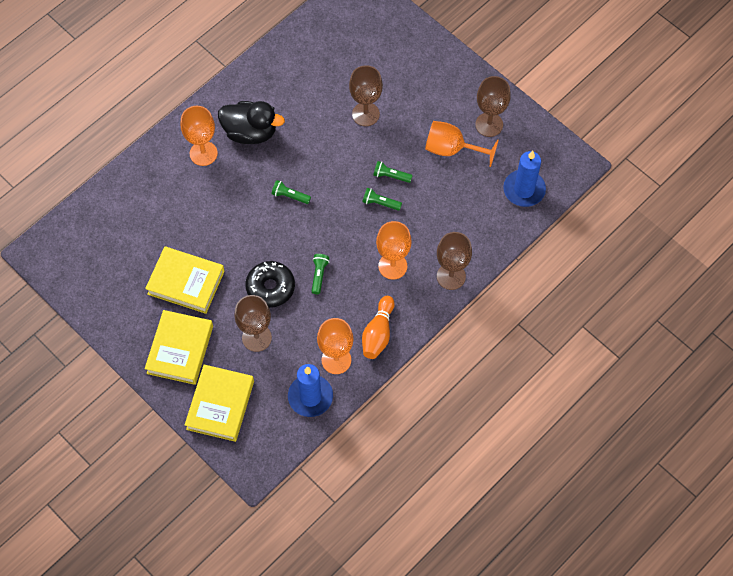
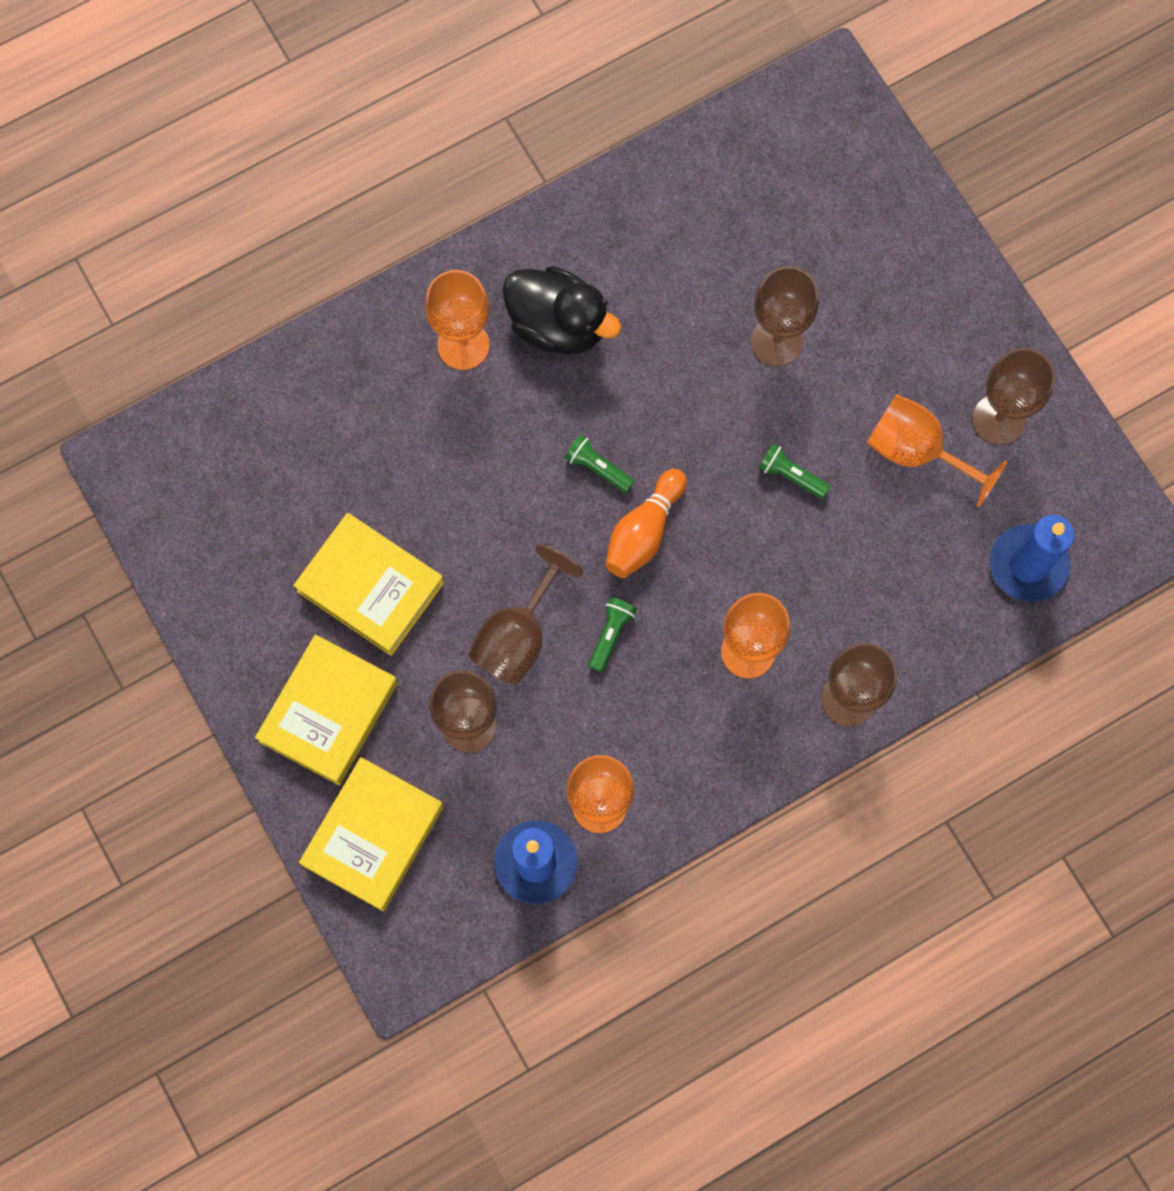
camera: 15 degrees right, 10 degrees up
black donut [245,261,295,308] -> brown goblet [468,544,583,685]
green flashlight [362,188,402,211] -> none
orange bowling pin [362,296,395,359] -> orange bowling pin moved to [605,469,687,578]

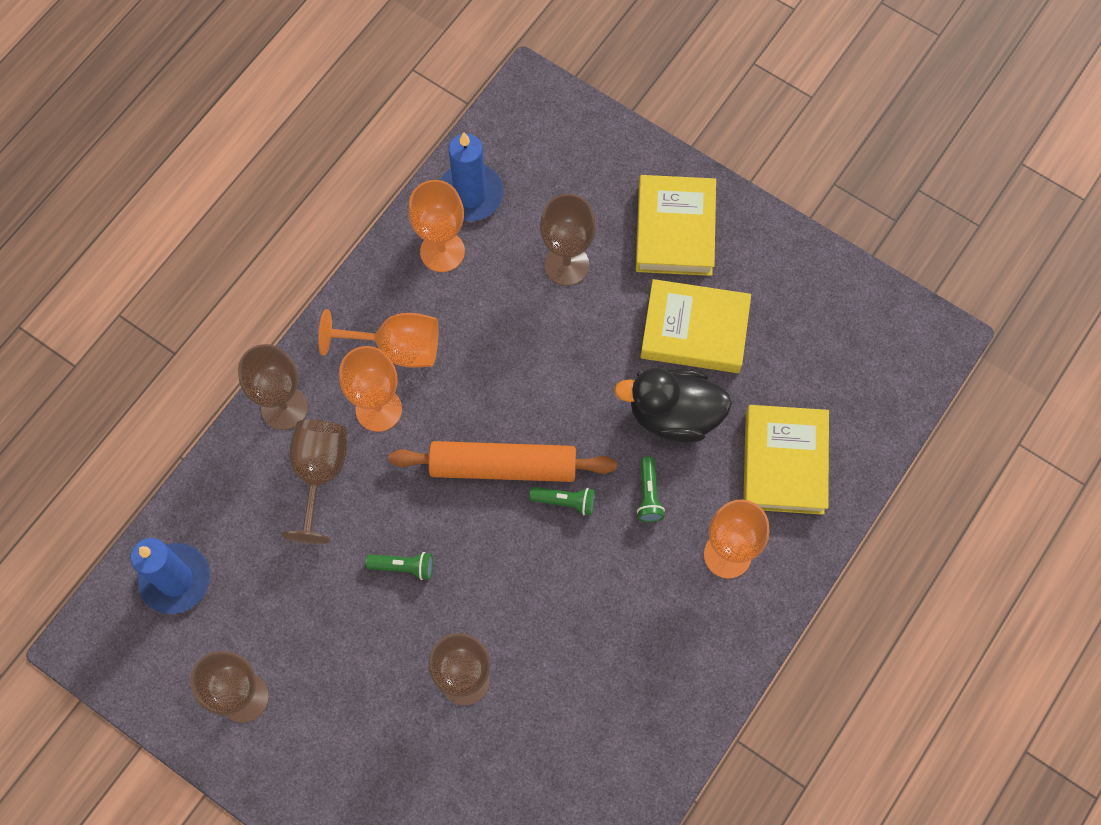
camera: 155 degrees right, 5 degrees down
yellow book [299,757,444,911] -> yellow book moved to [743,405,829,515]
brown goblet [468,544,583,685] -> brown goblet moved to [282,419,347,544]
black duck [502,266,622,355] -> black duck moved to [614,367,732,443]
green flashlight [588,597,637,672] -> green flashlight moved to [637,456,665,522]
orange bowling pin [605,469,687,578] -> orange rolling pin [389,441,617,482]
orange goblet [867,394,1007,508] -> orange goblet moved to [318,309,438,368]

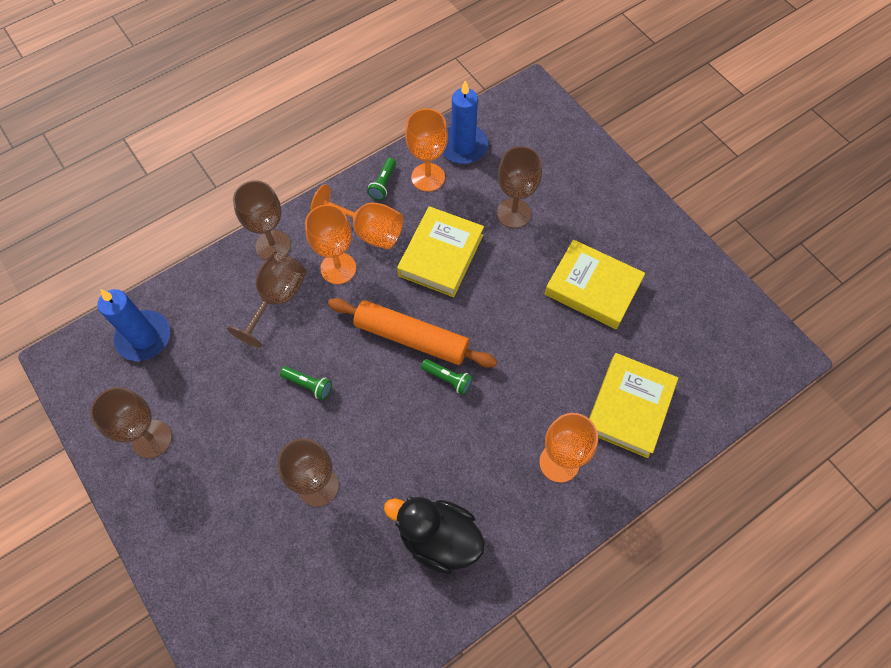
camera: 20 degrees right, 5 degrees down
black duck [614,367,732,443] -> black duck moved to [384,497,485,575]
yellow book [636,175,716,276] -> yellow book moved to [397,206,484,297]
green flashlight [637,456,665,522] -> green flashlight moved to [367,158,396,200]

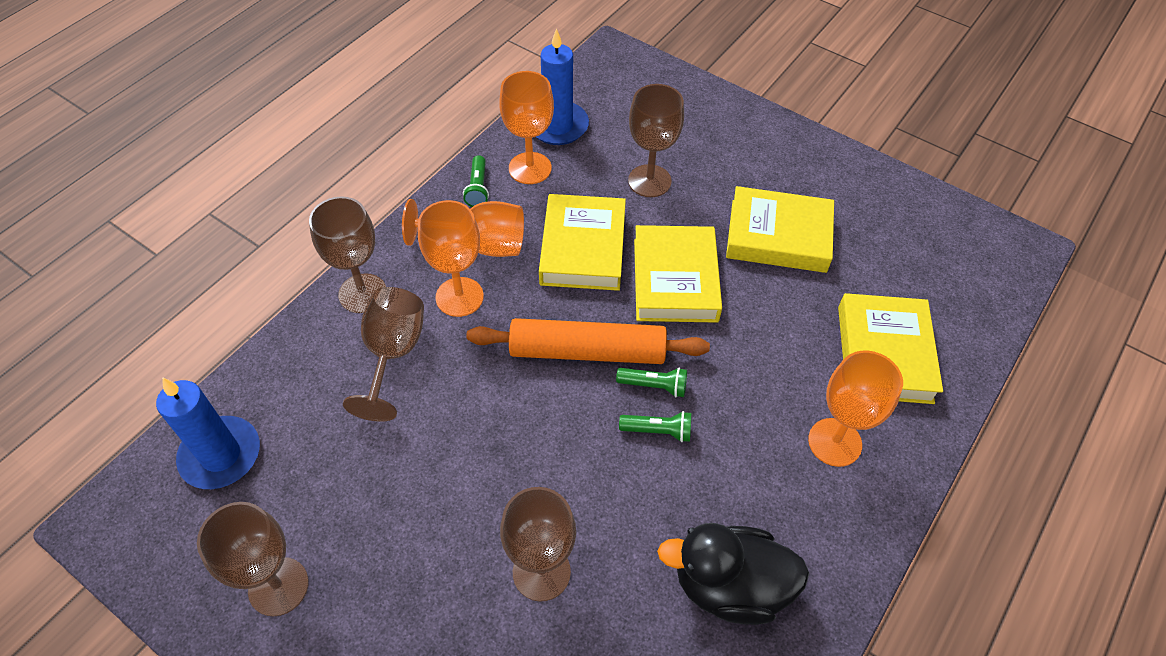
camera: 20 degrees left, 10 degrees down
green flashlight [280,366,332,400] -> green flashlight moved to [619,411,691,442]
none -> yellow book [634,225,722,323]

